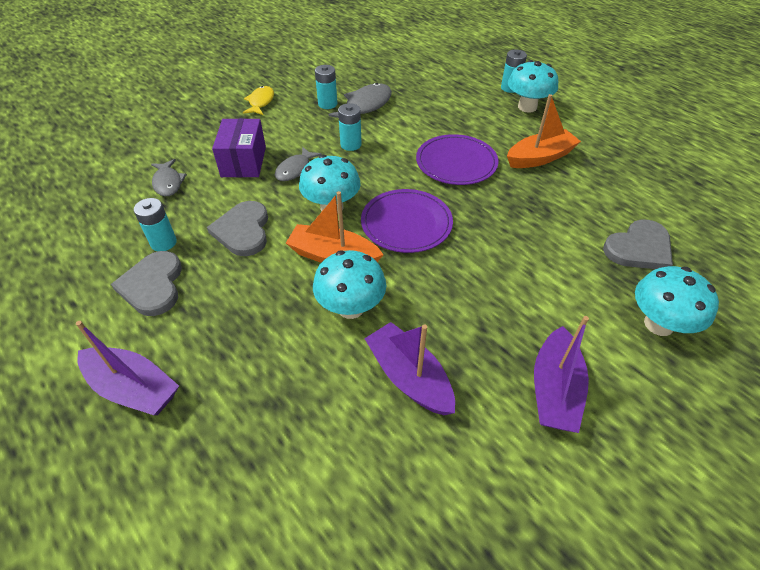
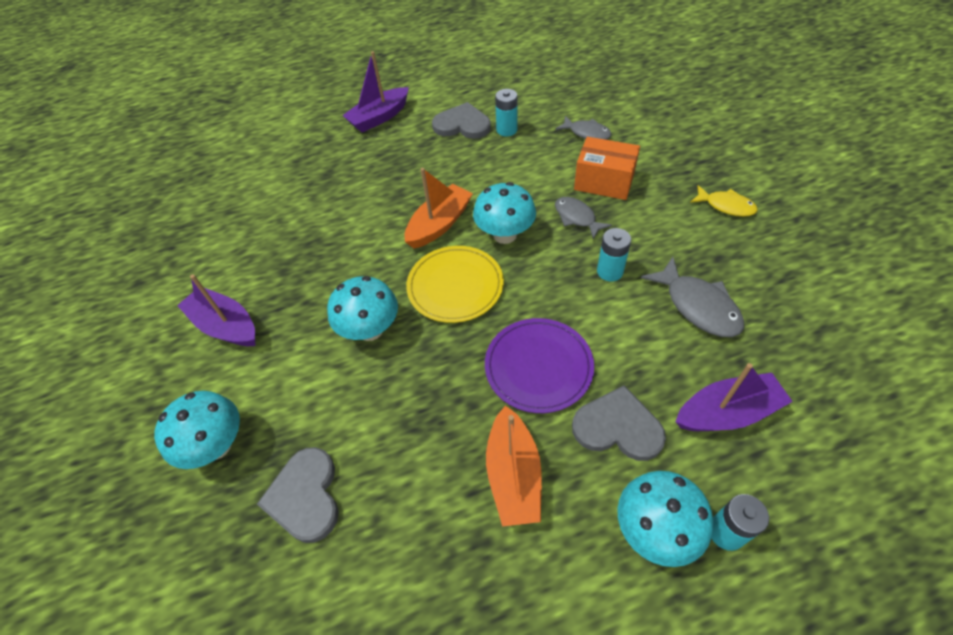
camera: 115 degrees right, 5 degrees up
grey fish [151,159,187,196] -> grey fish turned 150 degrees counterclockwise [555,116,612,140]
grey heart [207,201,268,256] -> grey heart moved to [572,385,666,461]
purple box [212,118,266,177] -> orange box [574,137,640,200]
turquoise mushroom [313,250,386,319] -> turquoise mushroom moved to [327,276,398,341]
turquoise battery [315,65,337,109] -> none
purple plate [361,189,453,253] -> yellow plate [406,246,504,323]
purple boat [364,322,455,415] -> purple boat moved to [675,363,793,431]

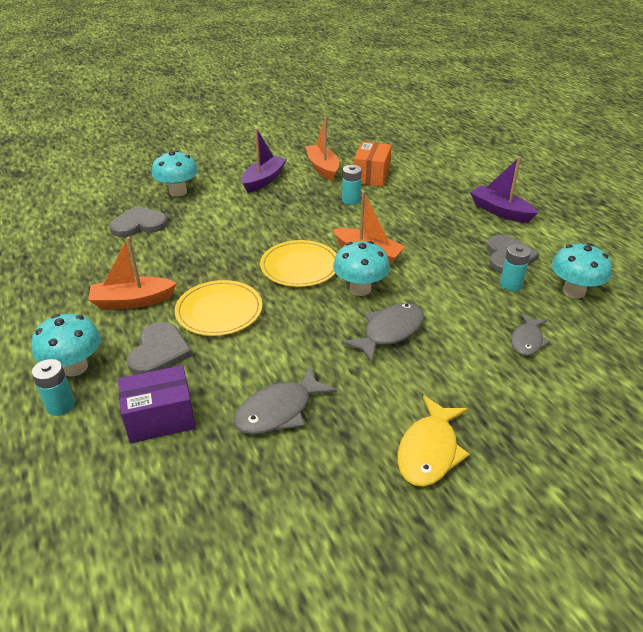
camera: 80 degrees right, 15 degrees down
turquoise mushroom [327,276,398,341] -> turquoise mushroom moved to [552,243,612,299]
purple plate [485,318,594,413] -> yellow plate [175,280,262,336]
grey fish [555,197,612,239] -> grey fish [341,303,424,363], size x1.52
orange box [574,137,640,200] -> orange box moved to [354,141,392,187]
turquoise battery [597,228,631,281] -> turquoise battery moved to [342,165,362,205]
purple boat [675,363,793,431] -> purple box [118,365,196,443]
yellow fish [690,185,758,217] -> yellow fish [397,395,470,487], size x1.52
none -> orange boat [305,117,339,181]

